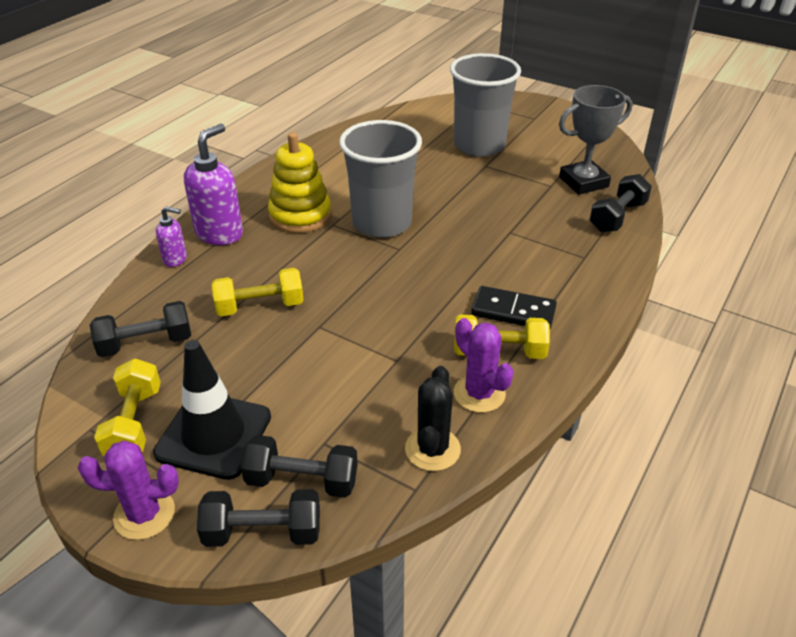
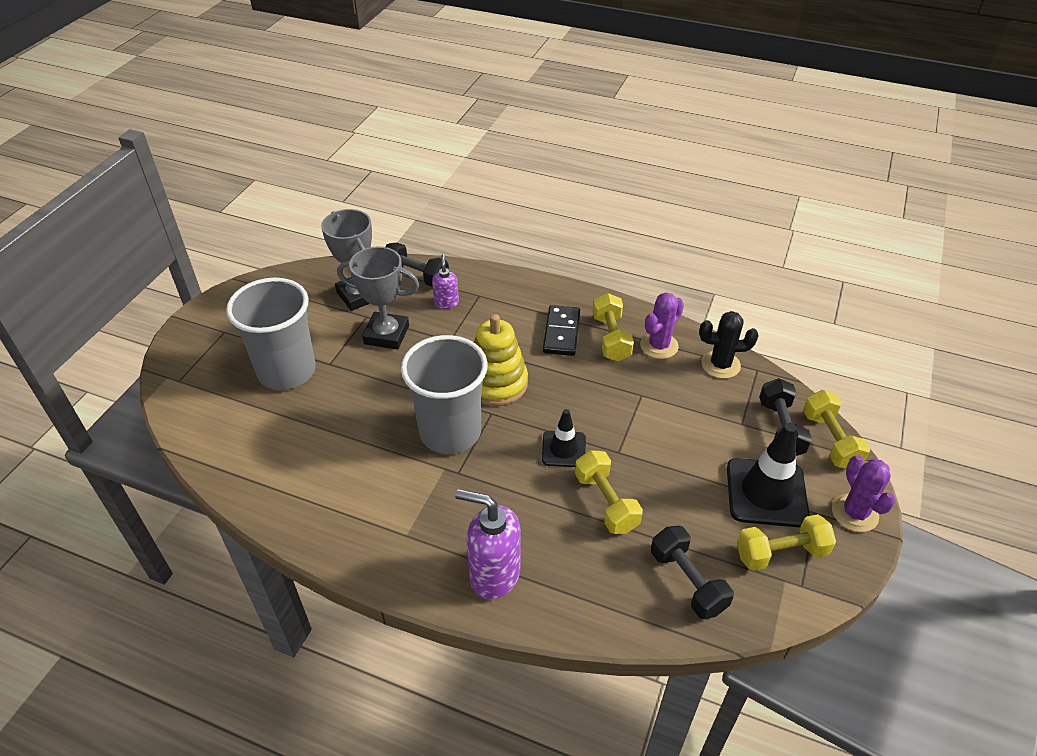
camera: 100 degrees left, 5 degrees up
purple soap dispenser [156,206,187,267] -> purple soap dispenser moved to [432,254,459,309]
black dumbbell [197,489,320,547] -> yellow dumbbell [803,390,870,469]
yellow stacking toy [268,132,331,233] -> yellow stacking toy moved to [474,314,528,406]
none -> grey trophy [337,246,419,350]
none -> black traffic cone [542,409,586,467]

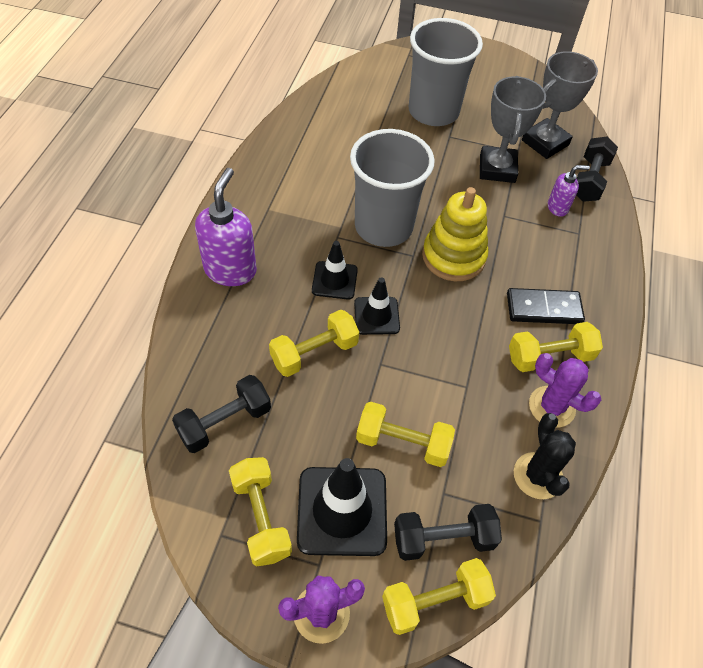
camera: 80 degrees right, 10 degrees up
none -> black traffic cone [312,241,358,299]
none -> yellow dumbbell [356,402,455,467]

